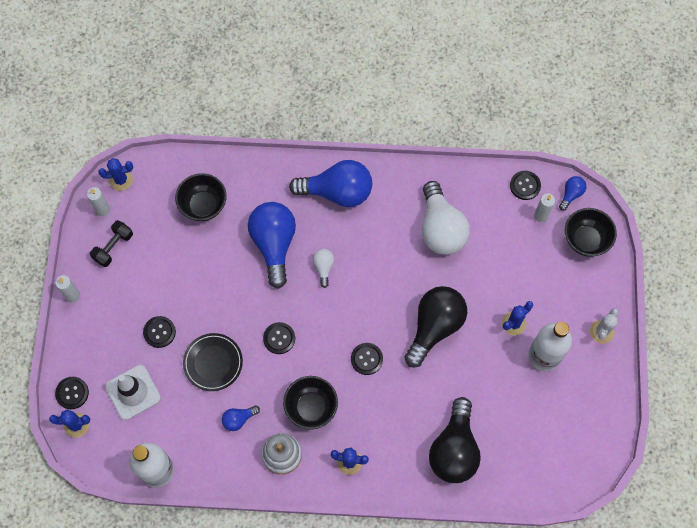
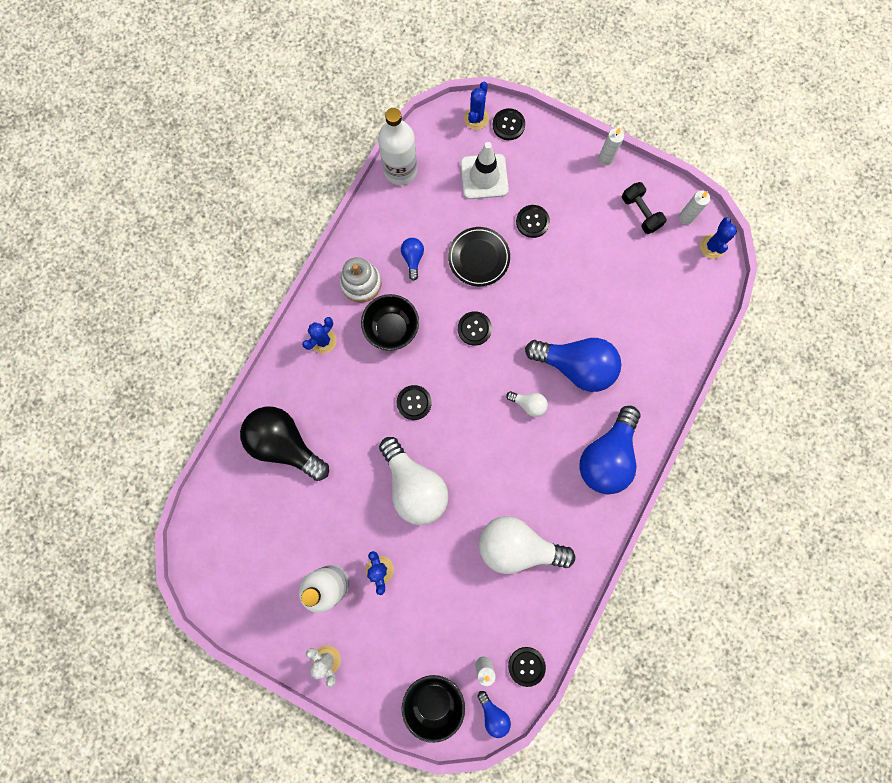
camera: 115 degrees right, 10 degrees up
black bowl [175,173,227,221] -> none
black light bulb [404,286,467,367] -> white light bulb [379,437,449,525]

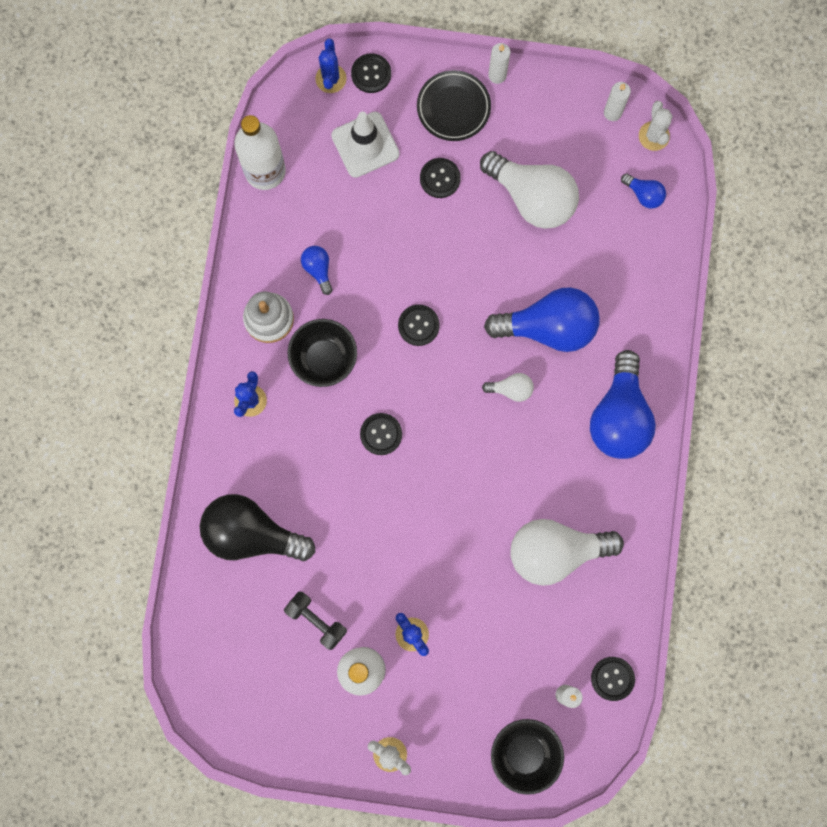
camera: 20 degrees left, 0 degrees up
white light bulb [379,437,449,525] -> white light bulb moved to [480,151,579,229]
black plate [448,227,510,286] -> black plate moved to [417,70,491,141]
blue light bulb [477,691,511,738] -> blue light bulb moved to [621,173,666,209]
black dumbbell [622,182,667,234] -> black dumbbell moved to [284,592,347,650]
blue cactus [700,217,737,259] -> white cactus [639,101,673,151]

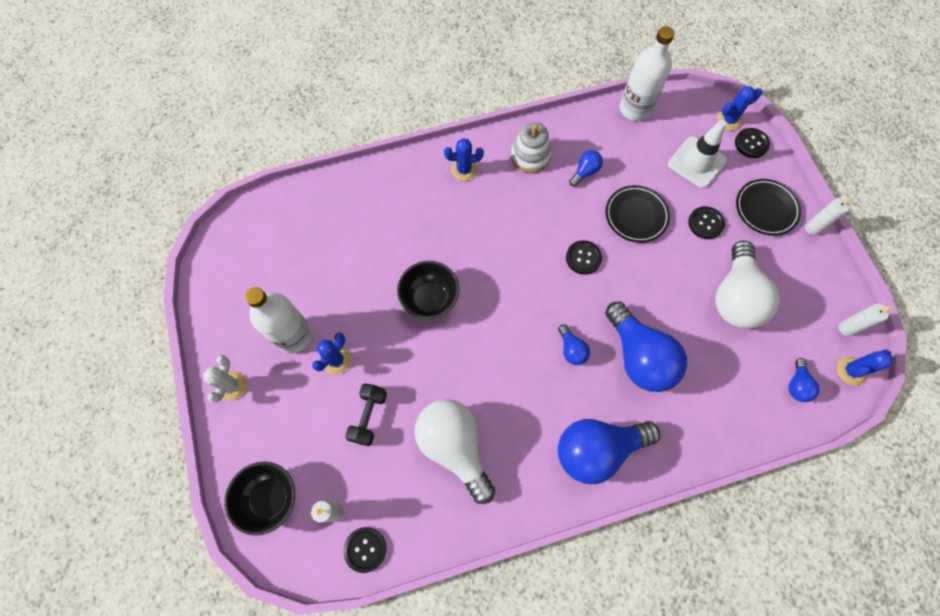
camera: 65 degrees right, 10 degrees down
black light bulb [200,494,315,561] -> none
black dumbbell [284,592,347,650] -> black dumbbell moved to [345,383,387,446]
black bowl [288,319,357,387] -> black bowl moved to [397,261,459,319]
black button [360,413,402,455] -> none
white light bulb [482,373,534,402] -> blue light bulb [558,324,590,365]
white cactus [639,101,673,151] -> blue cactus [837,350,893,385]
none -> black plate [605,185,670,243]

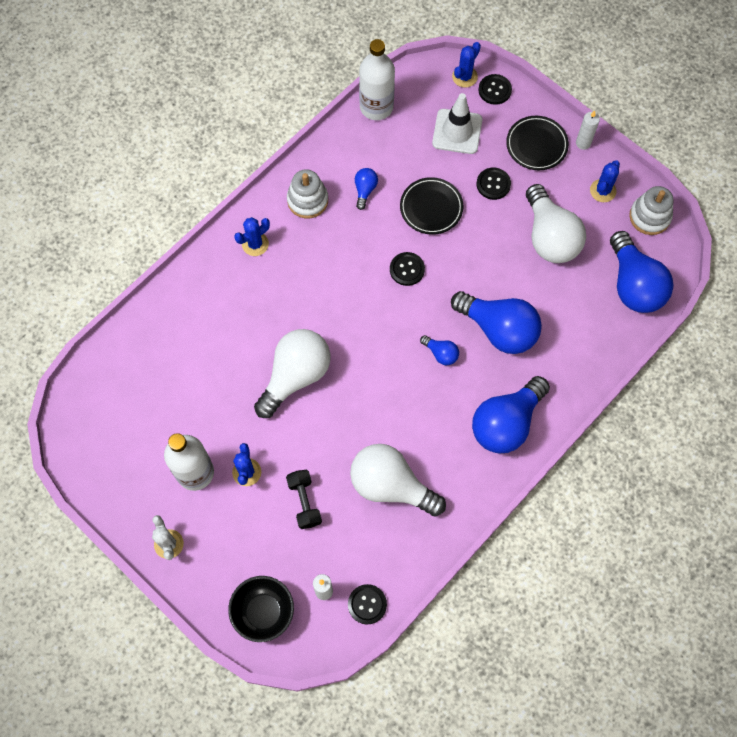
camera: 30 degrees left, 0 degrees up
black bowl [397,261,459,319] -> white light bulb [254,329,331,418]
blue light bulb [788,358,819,402] -> blue light bulb [610,231,673,313], size x2.22
blue cactus [837,350,893,385] -> blue cactus moved to [590,160,620,202]
white candle [838,304,891,336] -> white stacking toy [629,186,674,235]

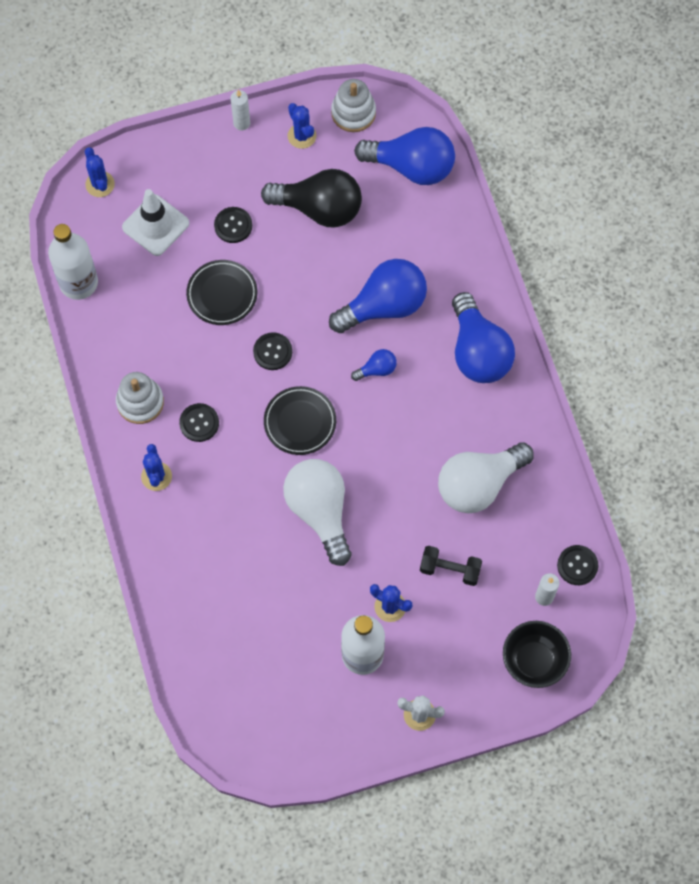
camera: 60 degrees left, 0 degrees up
blue light bulb [355,168,378,210] -> none
black button [478,74,512,105] -> black button moved to [179,403,219,442]
black plate [506,116,569,170] -> black plate moved to [264,386,336,455]
white light bulb [526,184,586,263] -> black light bulb [261,169,362,227]

